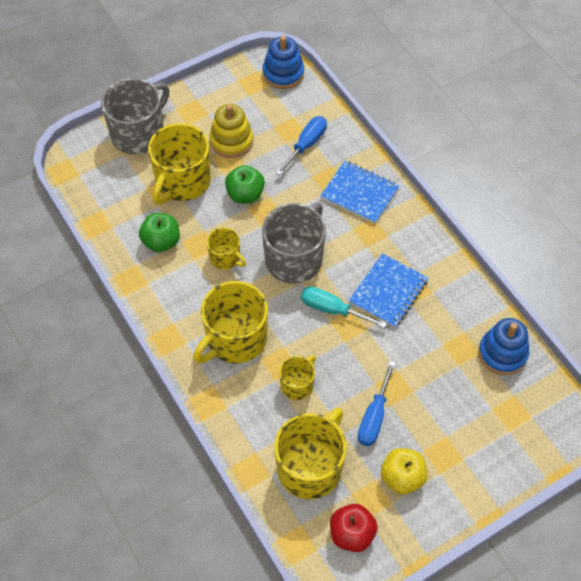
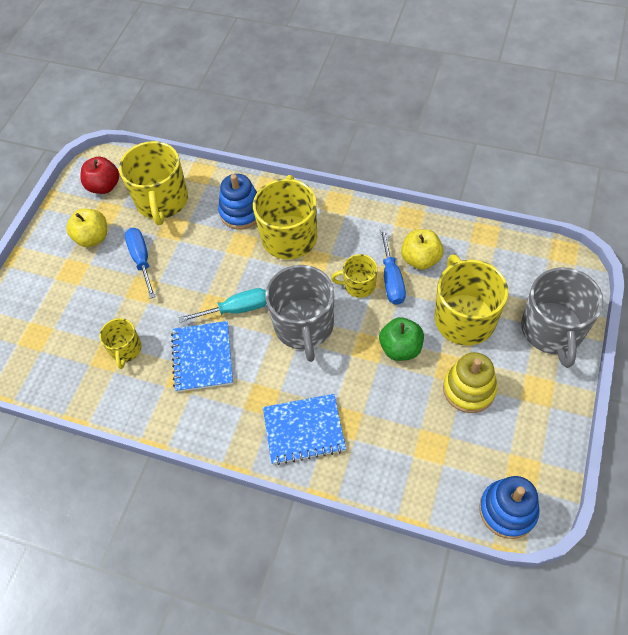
camera: 145 degrees right, 0 degrees up
green apple [139,213,180,252] -> yellow apple [401,229,444,270]
blue screwdriver [276,116,327,175] -> blue screwdriver moved to [380,228,406,305]
yellow mug [279,355,316,400] -> yellow mug moved to [99,318,142,369]
blue stacking toy [478,318,529,375] -> blue stacking toy moved to [218,174,257,229]

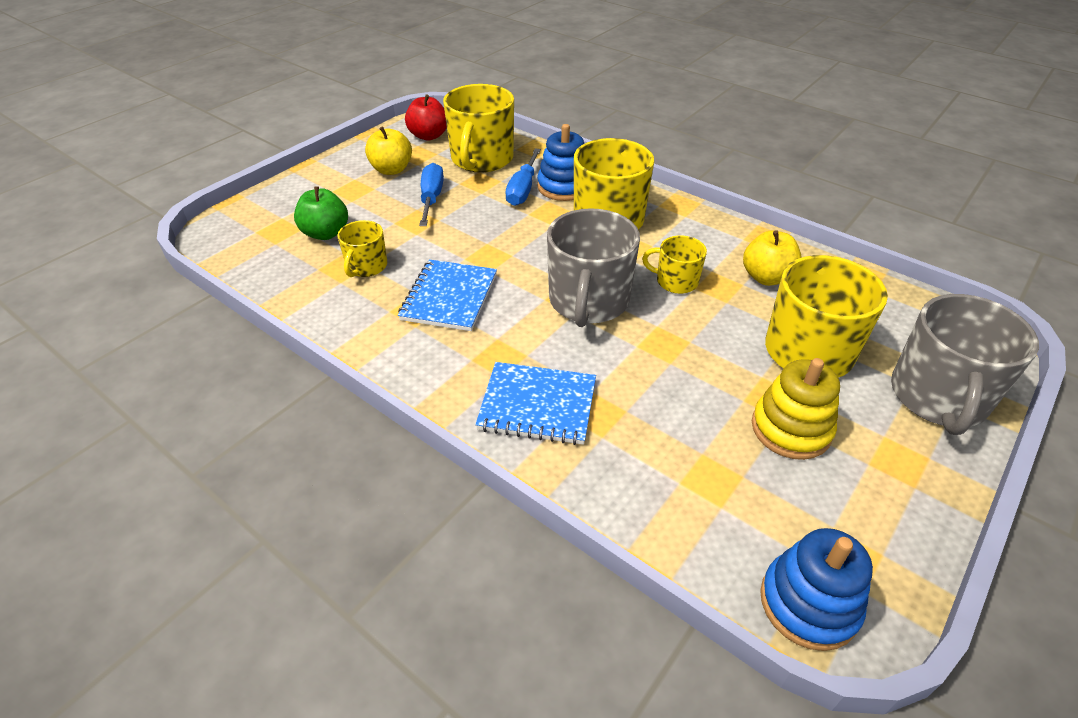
camera: 15 degrees right, 15 degrees down
turquoise screwdriver [179,288,267,322] -> none
green apple [379,317,424,361] -> green apple moved to [294,186,348,240]
blue screwdriver [380,228,406,305] -> blue screwdriver moved to [505,148,541,206]

